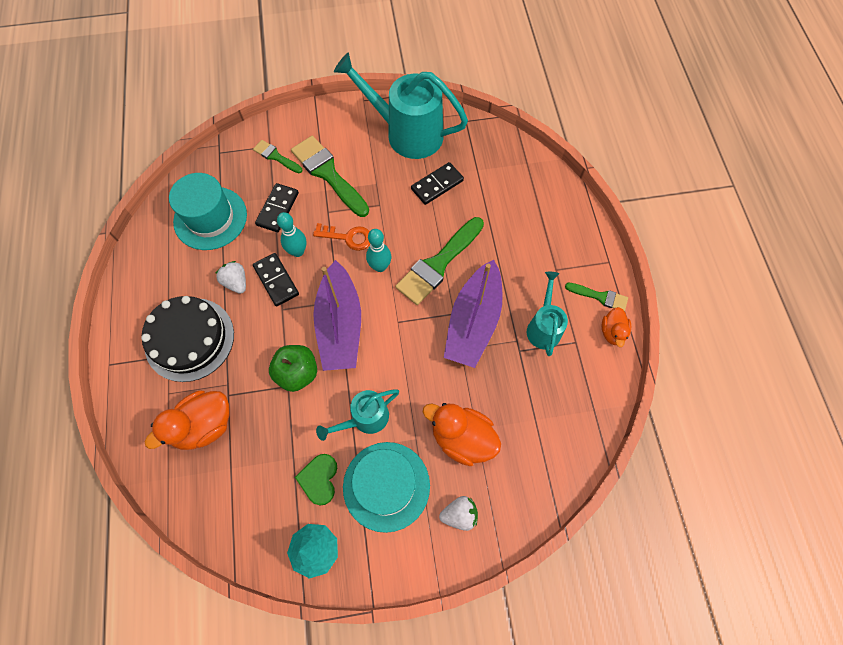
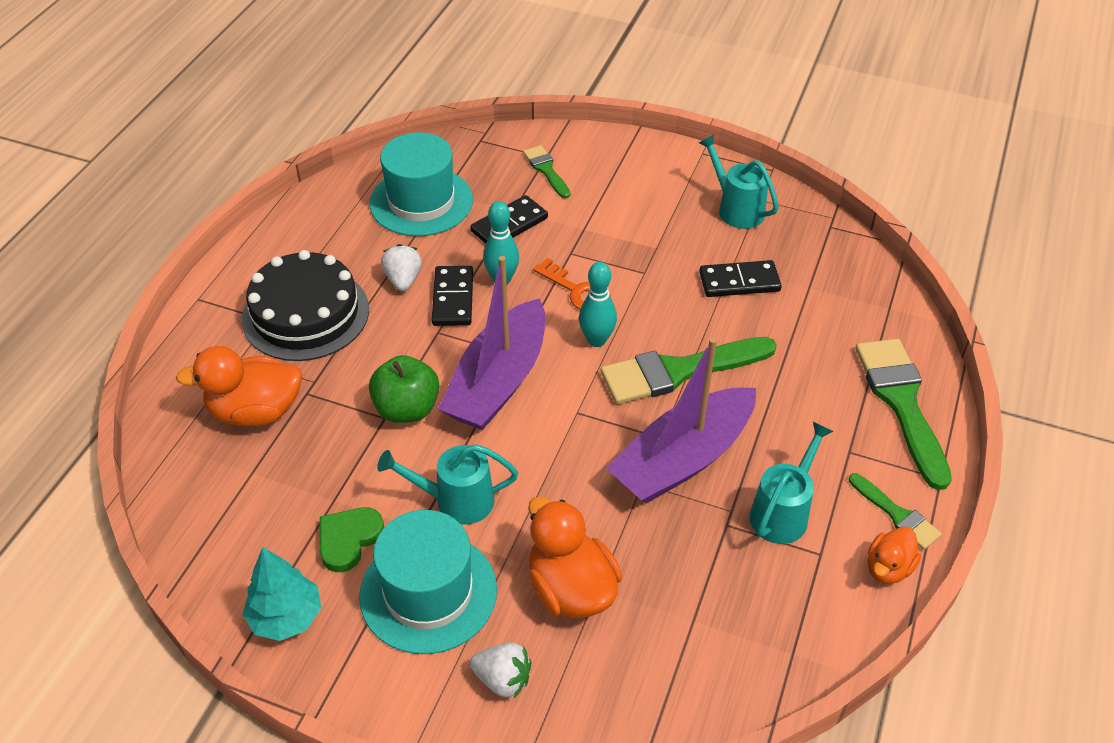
camera: 30 degrees right, 20 degrees down
green brush [291,136,369,217] -> green brush moved to [856,339,952,490]
turquoise watering can [334,53,468,159] -> turquoise watering can [699,135,779,229], size x0.55

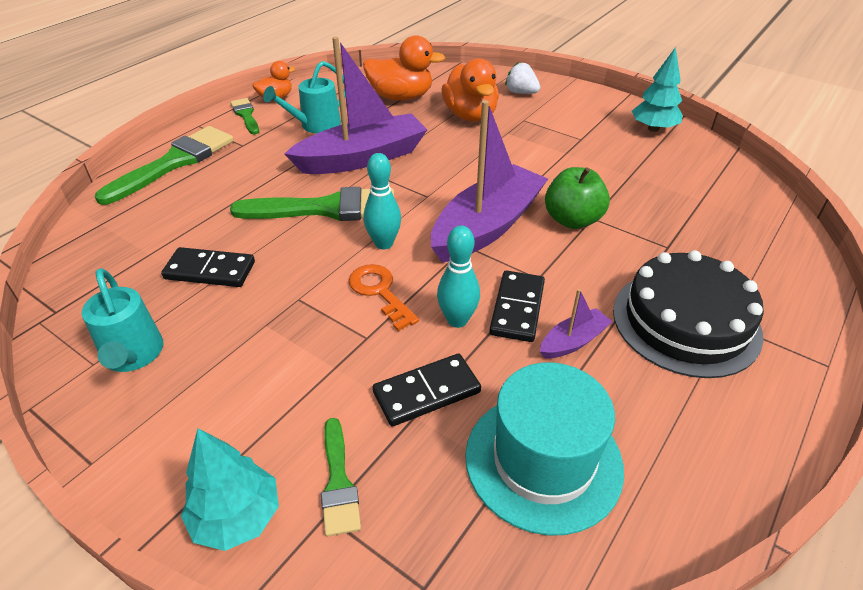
camera: 165 degrees left, 5 degrees down
orange duck [176,346,302,426] -> orange duck moved to [363,35,445,101]
green heart [320,507,384,572] -> none
turquoise hat [359,510,497,654] -> none
turquoise watering can [377,444,518,525] -> none
white strawberry [381,244,422,291] -> purple boat [540,289,613,359]
green brush [856,339,952,490] -> green brush turned 150 degrees counterclockwise [95,126,234,205]
none -> turquoise tree [181,429,279,551]

